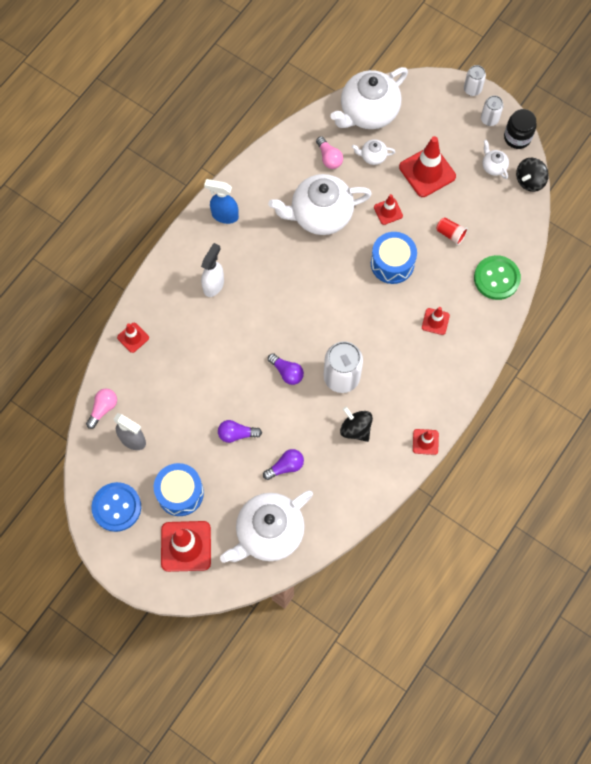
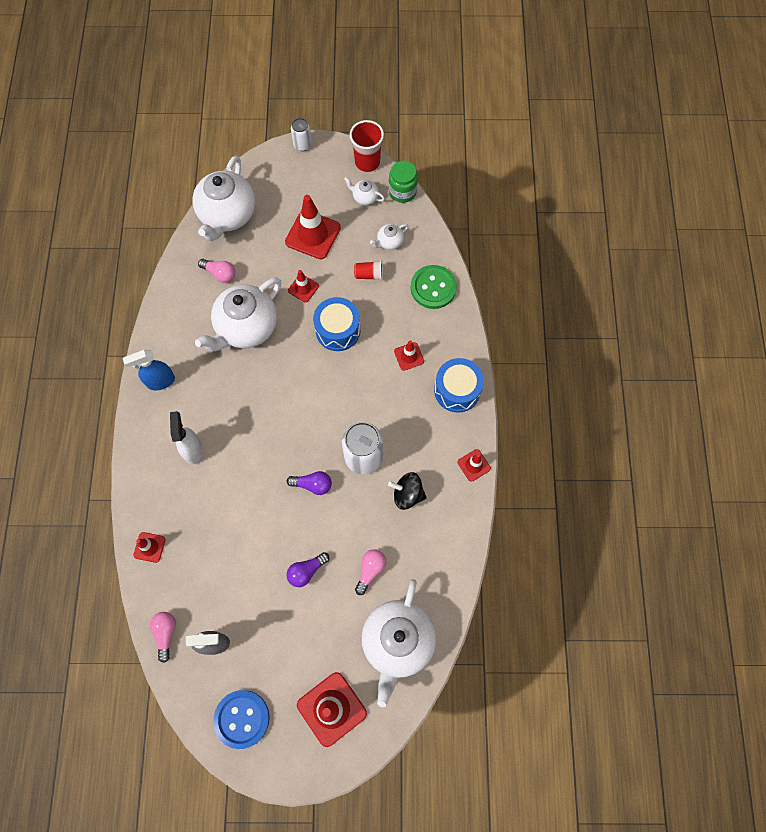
camera: 35 degrees left, 0 degrees up
blue drum [154,463,204,516] -> blue drum moved to [434,358,484,413]
purple light bulb [263,449,304,480] -> pink light bulb [355,549,386,595]
white teapot [352,139,395,165] -> white teapot moved to [370,224,408,250]
white can [481,95,504,126] -> none
black jar [504,109,537,149] -> red cup [350,120,384,172]
black spinning top [516,158,549,192] -> green jar [389,161,418,203]

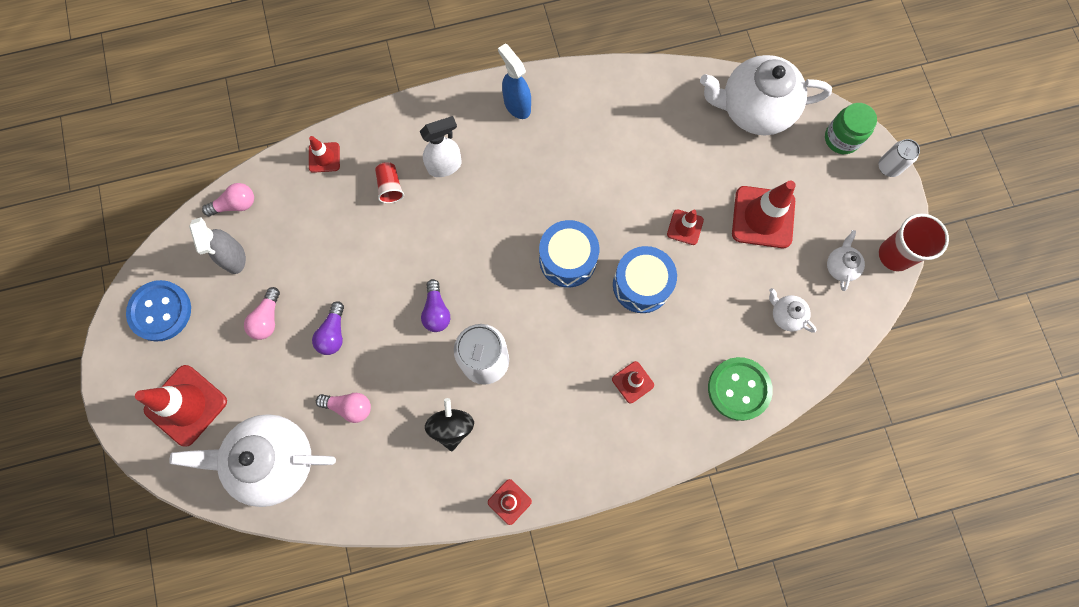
camera: 75 degrees right, 5 degrees up
white teapot [195,277,282,351] -> none
pink light bulb [198,259,235,283] -> pink light bulb moved to [244,287,280,340]
purple light bulb [286,552,329,587] -> purple light bulb turned 120 degrees counterclockwise [312,301,344,355]
red cup [354,260,383,281] -> red cup moved to [375,162,404,203]
green jar [389,161,418,203] -> green jar moved to [825,103,877,154]
blue drum [434,358,484,413] -> blue drum moved to [539,220,599,288]

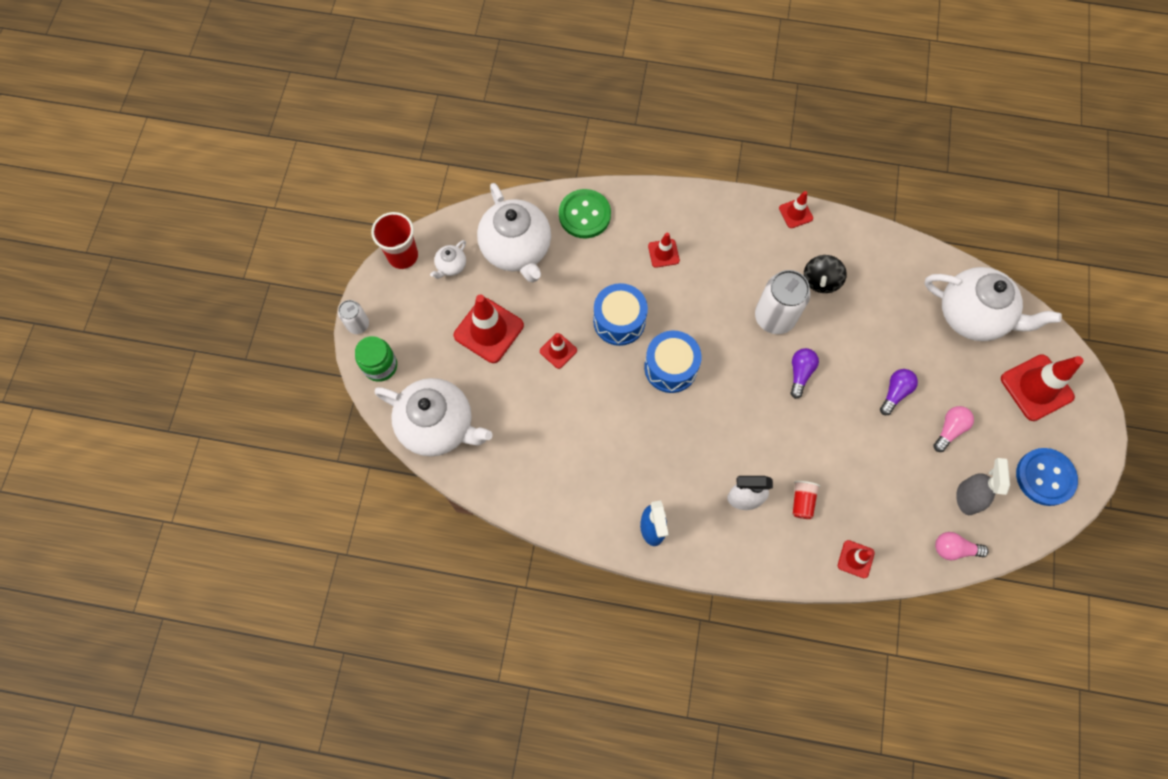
camera: 155 degrees left, 5 degrees down
pink light bulb [316,393,371,423] -> none
white teapot [769,288,816,333] -> white teapot [477,183,551,283], size x2.32

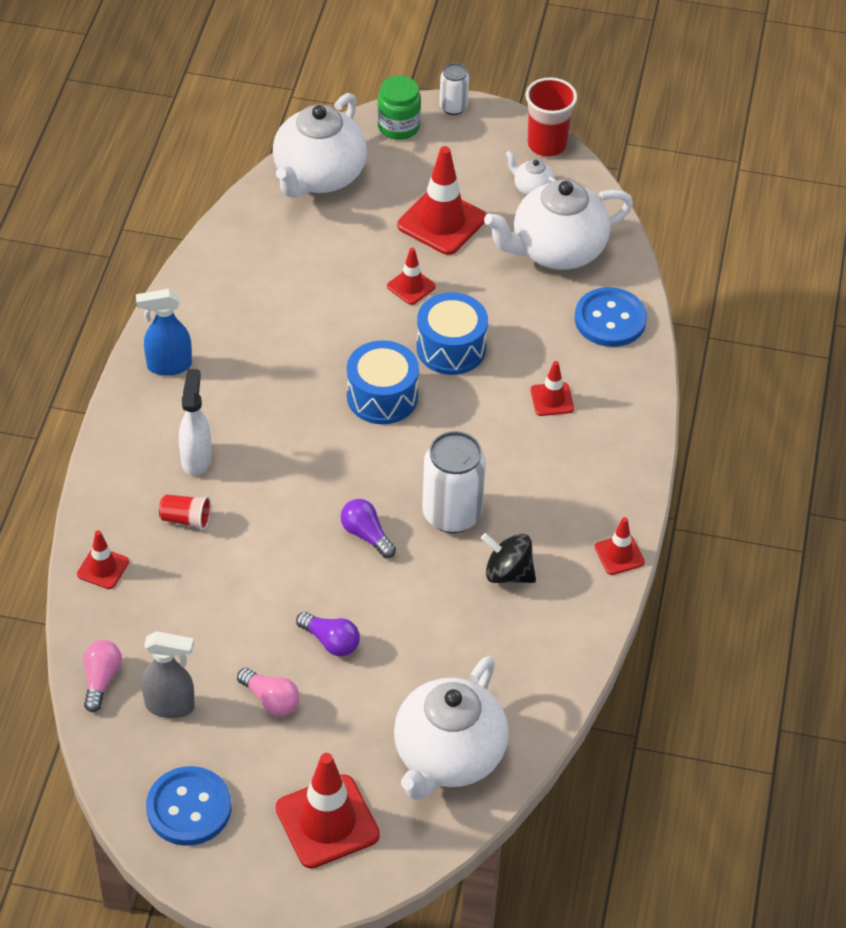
camera: 90 degrees right, 20 degrees down
green button [559,189,611,238] -> blue button [575,287,647,347]
purple light bulb [790,348,819,399] -> purple light bulb turned 150 degrees counterclockwise [341,499,396,558]

